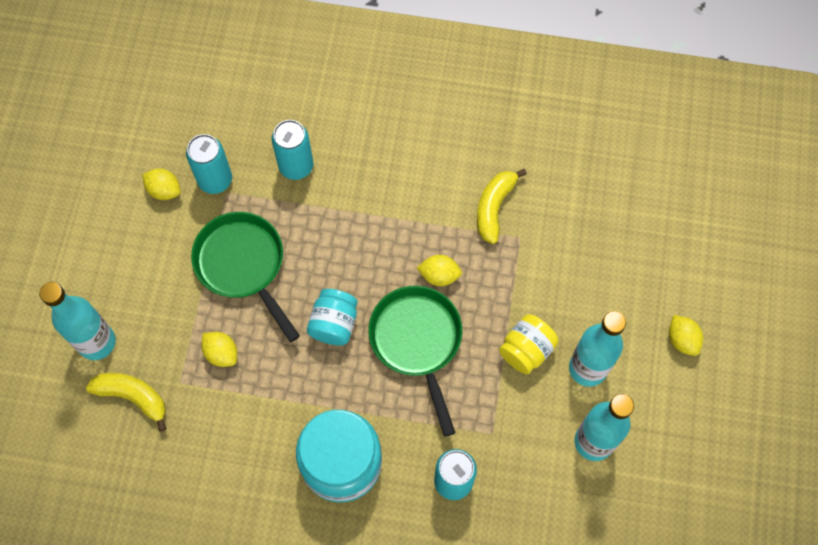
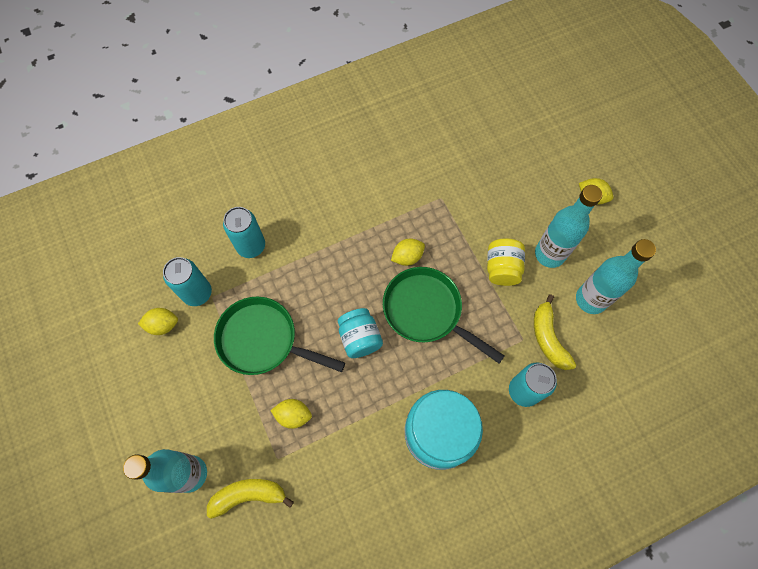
camera: 35 degrees left, 0 degrees up
yellow banana [477,169,527,244] -> yellow banana moved to [534,294,576,370]

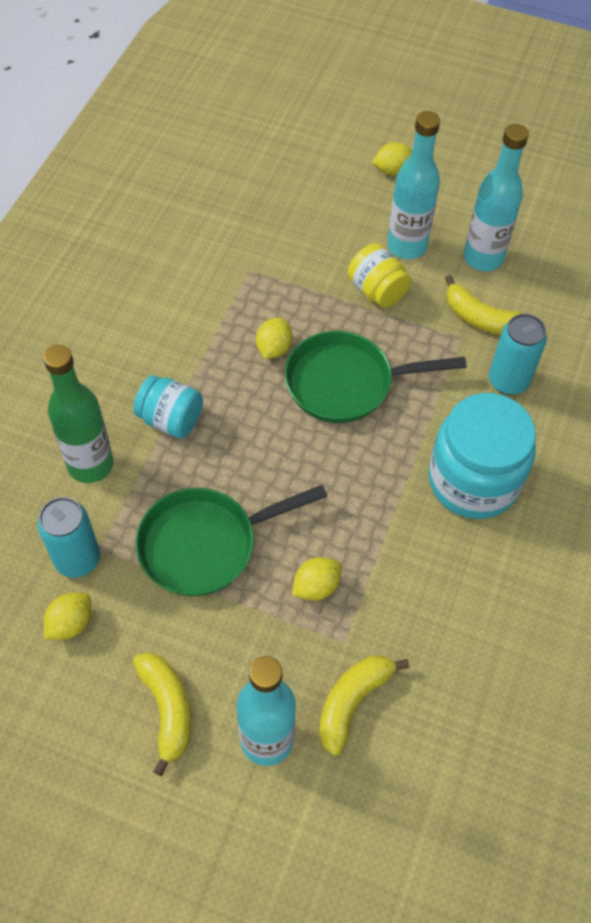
camera: 45 degrees left, 10 degrees down
turquoise can [223,207,265,258] -> green bottle [43,345,114,483]
turquoise jar [338,308,383,358] -> turquoise jar moved to [133,375,203,439]
none -> yellow banana [133,652,191,776]

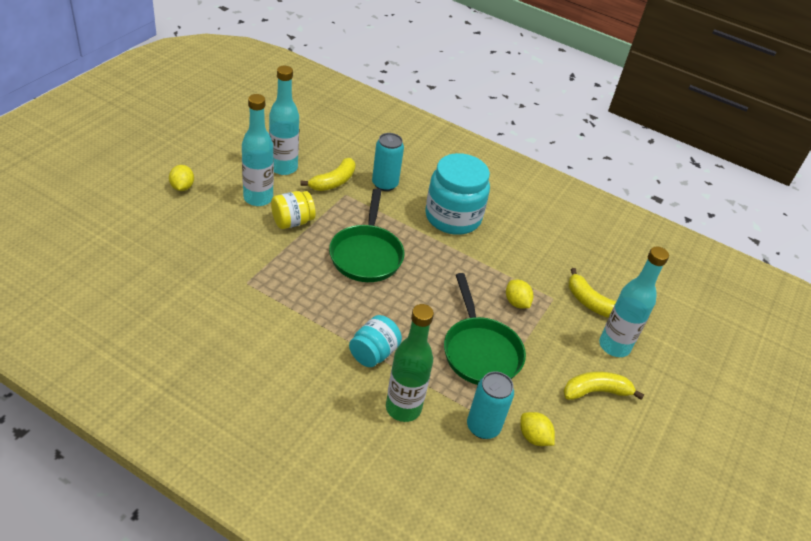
camera: 85 degrees left, 15 degrees down
yellow lemon [256,318,292,359] -> none

